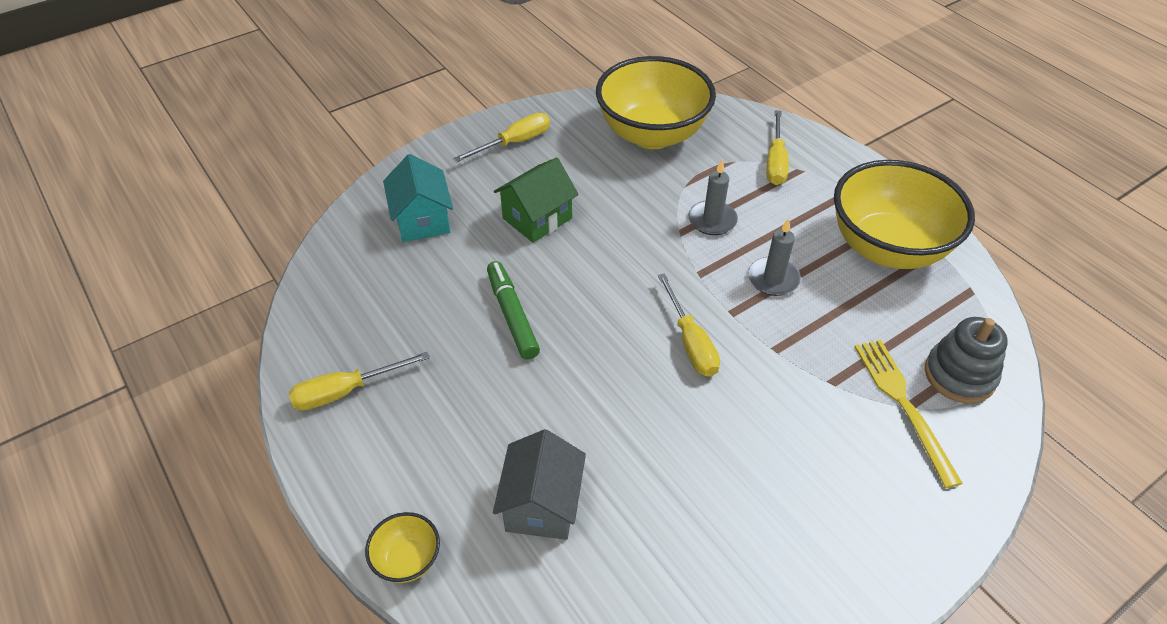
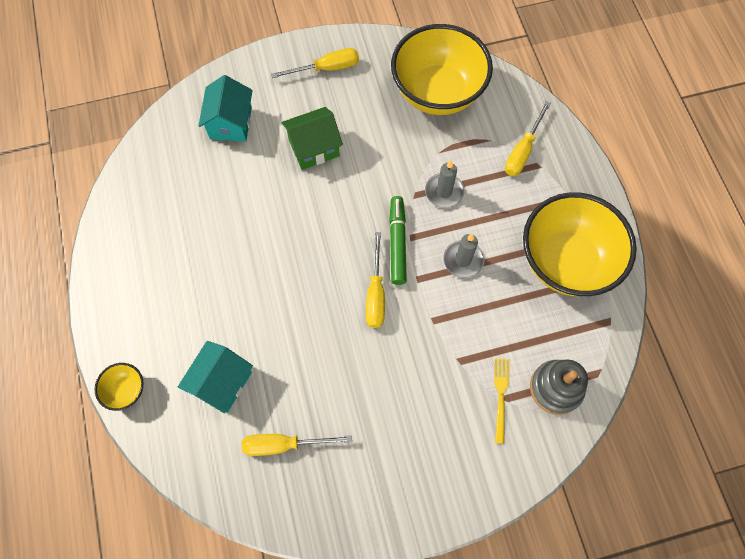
camera: 20 degrees right, 20 degrees up
yellow screwdriver [289,352,430,411] -> yellow screwdriver moved to [242,434,352,456]
green marker [487,261,540,360] -> green marker moved to [389,196,407,285]
grey house [493,429,586,540] -> turquoise house [178,341,253,413]
yellow fork [854,340,963,488] -> yellow fork [494,358,510,444], size x0.65

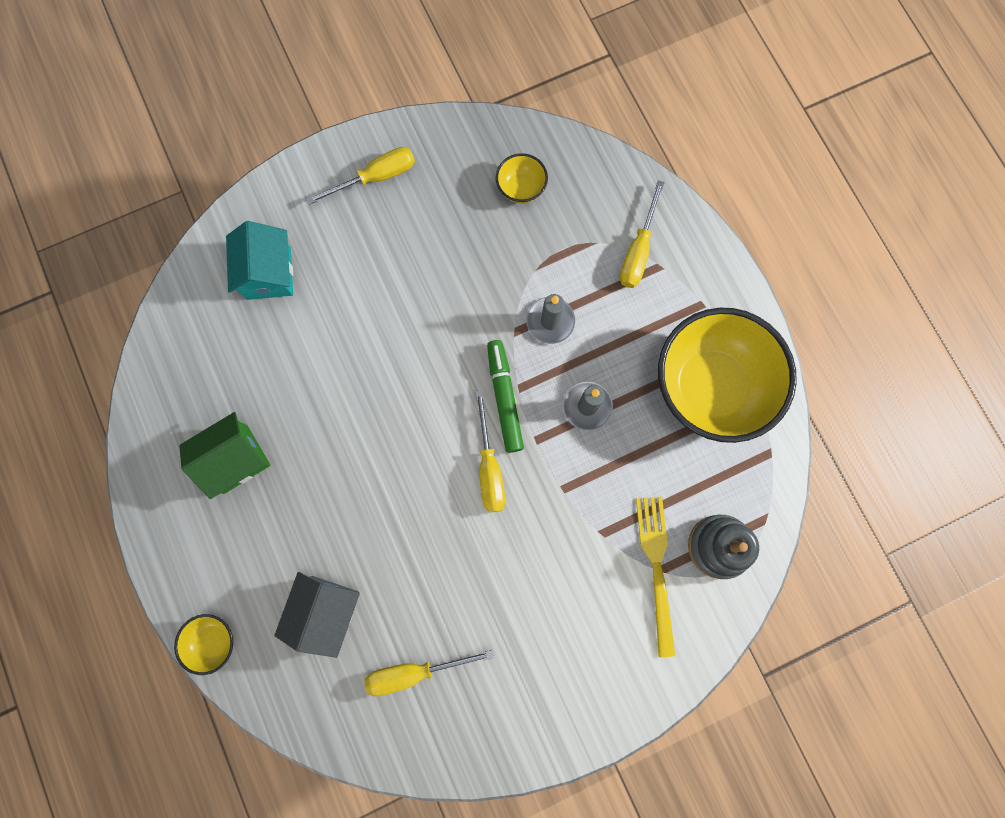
camera: 10 degrees left, 10 degrees up
turquoise house [178,341,253,413] -> grey house [274,572,360,658]
green house [282,107,343,170] -> green house moved to [179,412,270,499]
yellow bowl [391,24,493,115] -> yellow bowl [496,153,548,203], size x0.42
yellow fork [494,358,510,444] -> yellow fork [636,497,675,657], size x1.54

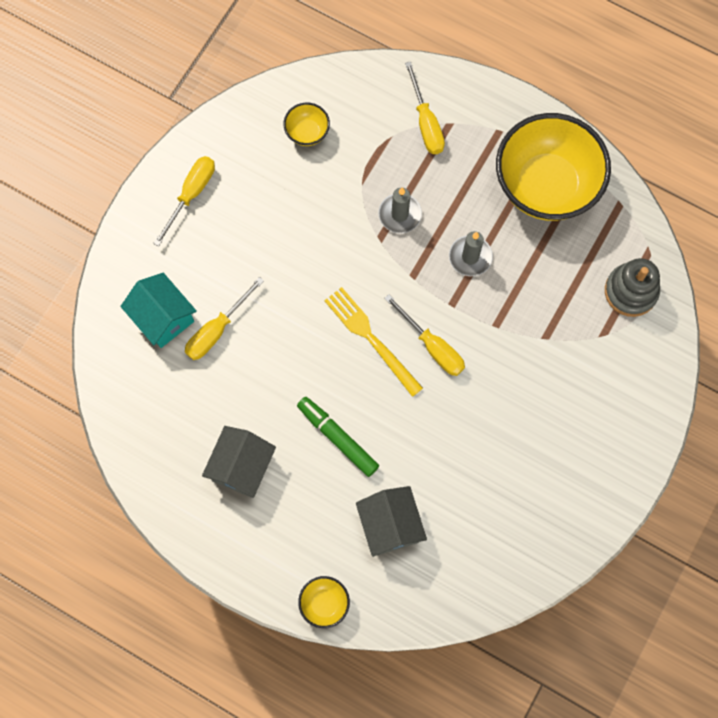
camera: 35 degrees left, 5 degrees down
green house [179,412,270,499] -> grey house [202,426,276,498]
yellow screwdriver [364,650,494,696] -> yellow screwdriver moved to [185,277,264,360]
green marker [487,340,524,453] -> green marker moved to [297,397,379,477]
yellow fork [636,497,675,657] -> yellow fork moved to [324,287,423,397]

